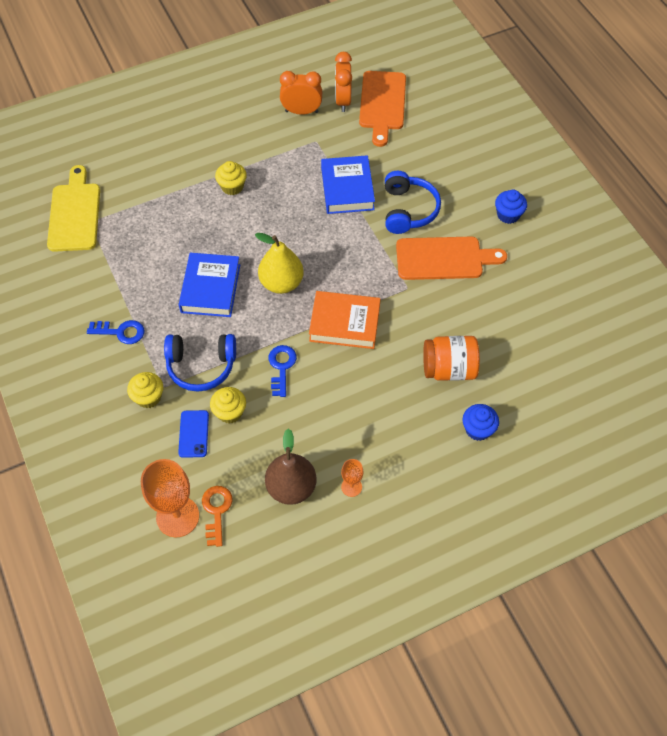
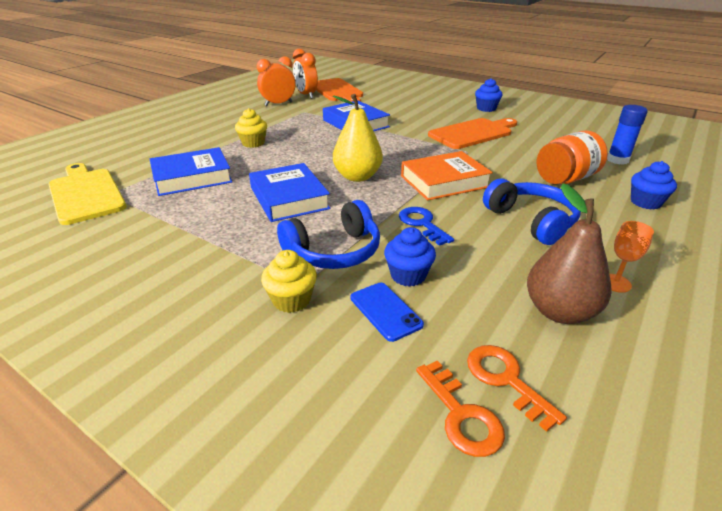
camera: 30 degrees left, 25 degrees down
blue key [87,320,145,344] -> none
orange goblet [141,459,199,537] -> orange key [416,360,505,457]
yellow cupcake [210,387,246,423] -> blue cupcake [384,227,436,287]
blue headphones [385,171,441,234] -> blue headphones moved to [483,179,581,245]
none -> blue book [150,147,233,196]
none -> blue glue stick [607,105,648,165]

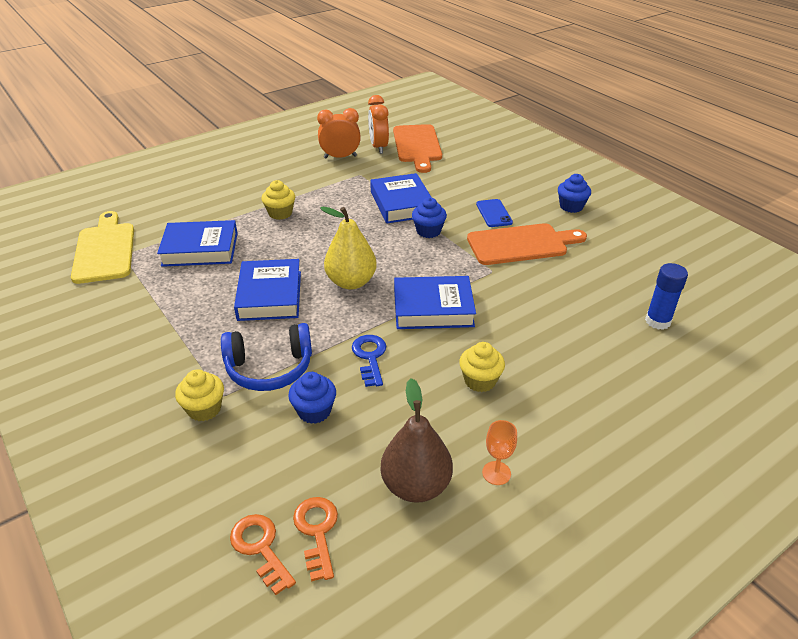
camera: 20 degrees right, 5 degrees up
blue phone [351,283,424,342] -> blue phone moved to [476,199,513,227]
orange book [401,151,493,200] -> blue book [394,276,476,329]
orange key [416,360,505,457] -> orange key turned 150 degrees clockwise [230,514,296,595]
blue headphones [483,179,581,245] -> yellow cupcake [459,342,505,392]
orange jar [537,130,608,184] -> none
blue cupcake [631,161,677,210] -> blue cupcake moved to [412,197,447,238]

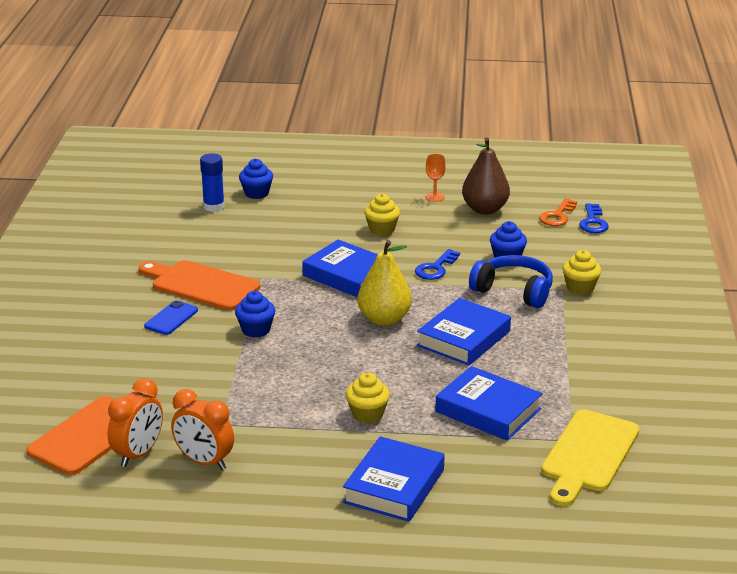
camera: 140 degrees left, 10 degrees down
orange key [230,514,296,595] -> blue key [579,203,609,233]
blue book [370,173,432,223] -> blue book moved to [343,436,445,522]
blue cupcake [558,174,591,213] -> blue cupcake moved to [239,158,273,199]

